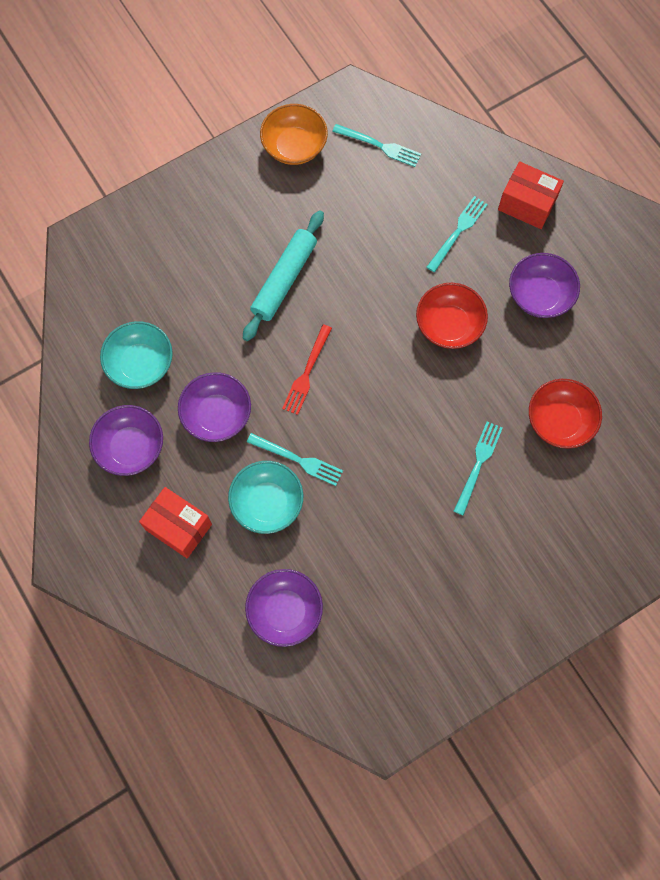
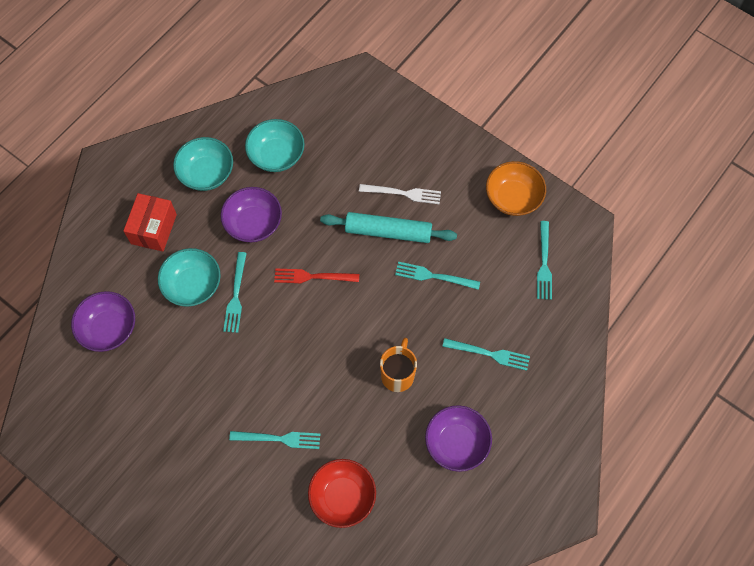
camera: 70 degrees right, 5 degrees down
purple bowl [89,405,163,476] -> turquoise bowl [173,137,233,191]
red bowl [416,283,488,349] -> orange mug [380,338,417,392]
red box [498,161,564,229] -> none
none -> white fork [359,184,441,204]
none -> turquoise fork [395,262,480,290]

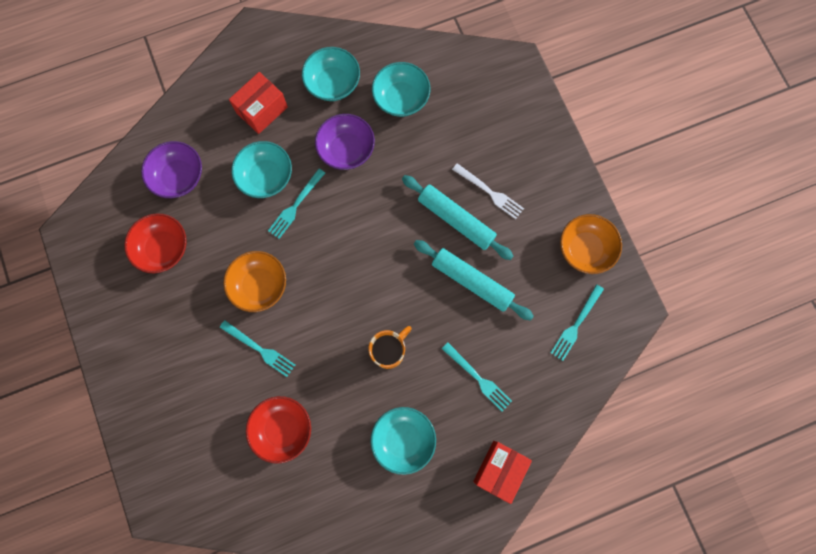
camera: 30 degrees right, 10 degrees up
red fork [274,268,359,283] -> none
turquoise fork [395,262,480,290] -> turquoise rolling pin [414,240,534,320]
purple bowl [425,405,492,472] -> turquoise bowl [370,407,436,475]
none -> red bowl [124,213,187,273]
none -> orange bowl [223,251,286,312]
none -> red box [473,441,532,504]

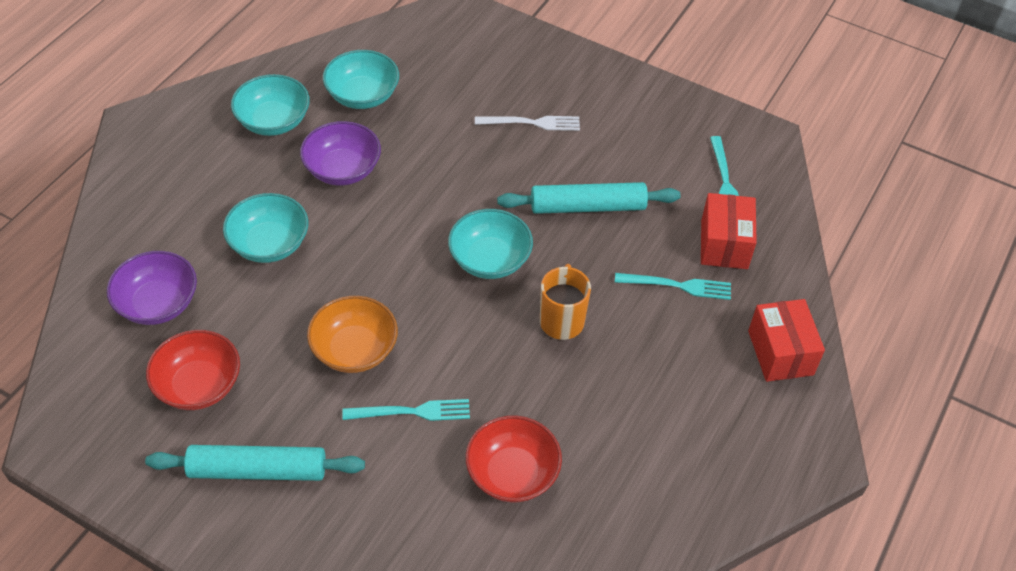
camera: 40 degrees left, 25 degrees down
red box [229,72,288,134] -> red box moved to [701,193,757,269]
turquoise fork [268,169,325,239] -> none
turquoise bowl [370,407,436,475] -> turquoise bowl moved to [448,209,533,279]
turquoise rolling pin [402,175,513,260] -> turquoise rolling pin moved to [145,445,365,481]
orange bowl [560,214,622,274] -> none

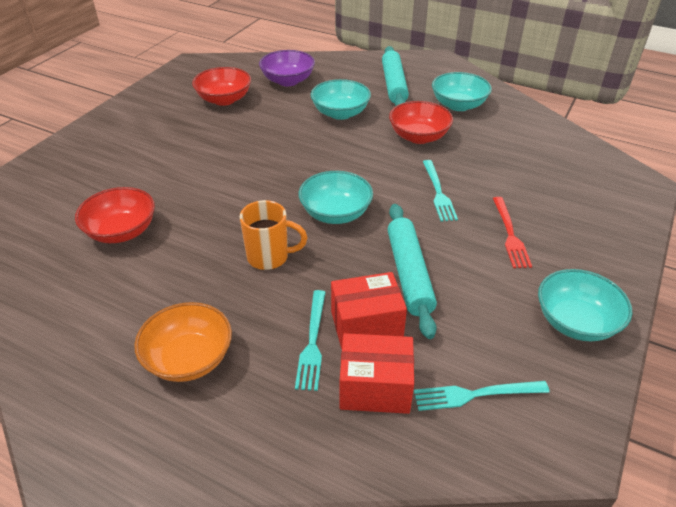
camera: 90 degrees right, 10 degrees down
turquoise rolling pin [145,445,365,481] -> turquoise rolling pin moved to [382,46,409,107]
purple bowl [300,121,381,186] -> red bowl [389,101,453,144]
orange bowl [307,296,398,373] -> orange bowl moved to [134,302,232,382]
turquoise bowl [323,50,399,109] -> turquoise bowl moved to [538,269,632,341]
turquoise fork [342,399,470,421] -> turquoise fork moved to [423,160,458,222]
white fork [475,116,580,131] -> red fork [493,197,532,268]
red box [748,299,825,382] -> red box moved to [331,272,407,349]

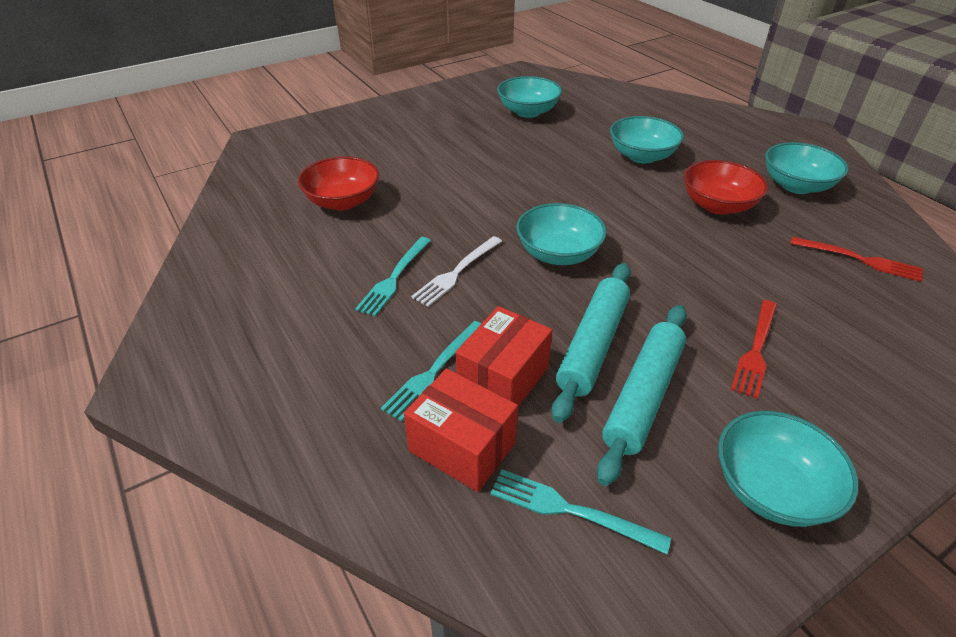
camera: 30 degrees right, 0 degrees up
orange bowl [134,302,232,382] -> none
red bowl [192,67,251,106] -> turquoise bowl [497,76,562,118]
orange mug [239,200,307,270] -> white fork [411,236,502,307]
purple bowl [259,50,315,86] -> none
red box [331,272,407,349] -> red box turned 75 degrees counterclockwise [455,306,552,407]
turquoise rolling pin [382,46,409,107] -> turquoise rolling pin moved to [597,305,687,486]
turquoise fork [423,160,458,222] -> turquoise fork moved to [355,237,431,316]
none -> red fork [790,237,923,282]

